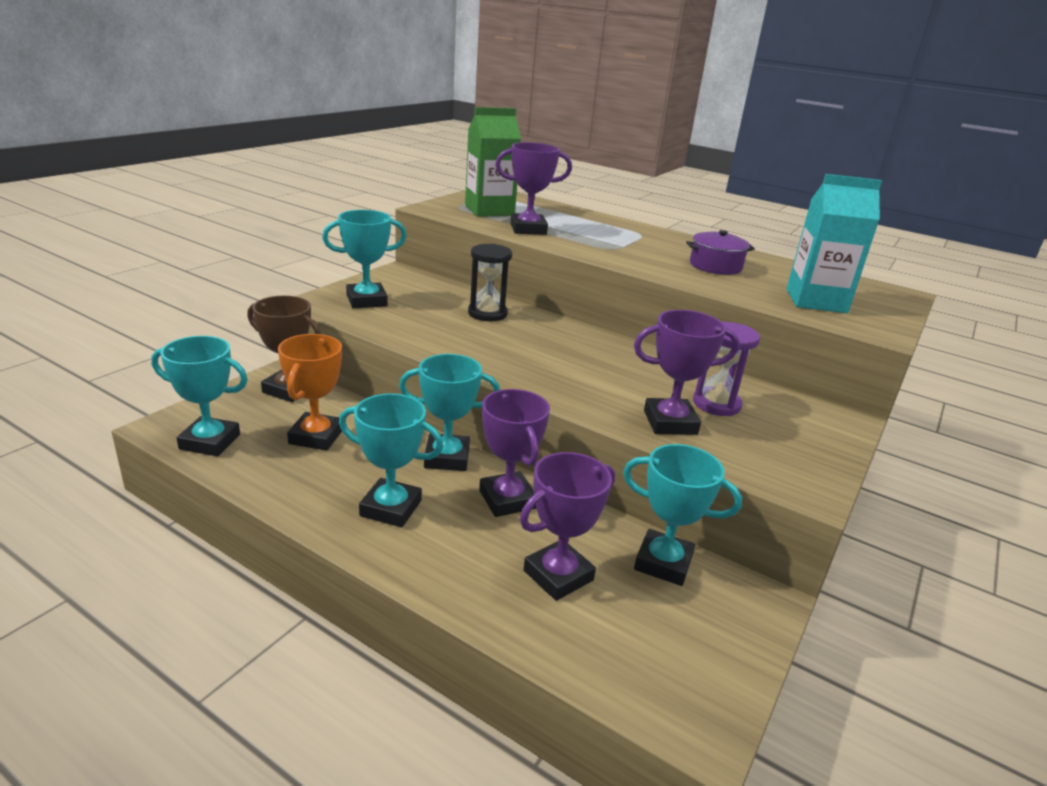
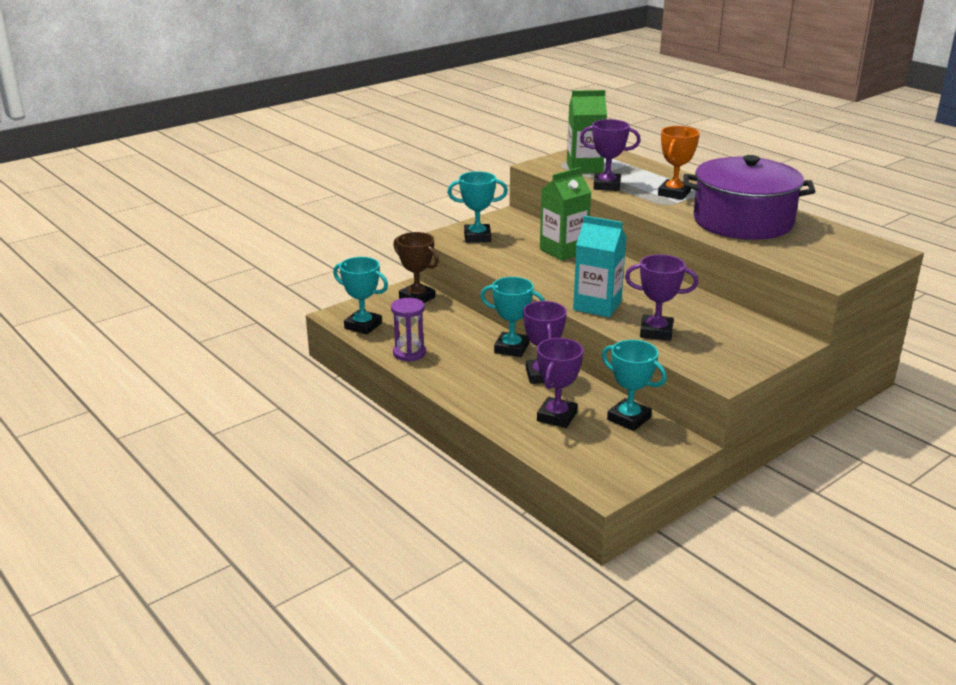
camera: 20 degrees right, 0 degrees up
orange trophy [278,334,342,451] -> orange trophy moved to [658,126,700,200]
turquoise trophy [339,393,444,527] -> none
black hourglass [468,244,512,321] -> green carton [540,167,591,261]
purple trophy [520,452,615,601] -> purple trophy turned 45 degrees counterclockwise [537,338,583,428]
purple pot [686,230,755,275] -> purple pot [683,155,816,240], size x2.36
purple hourglass [693,322,760,416] -> purple hourglass moved to [391,298,426,362]
turquoise carton [786,174,882,313] -> turquoise carton moved to [573,216,626,317]

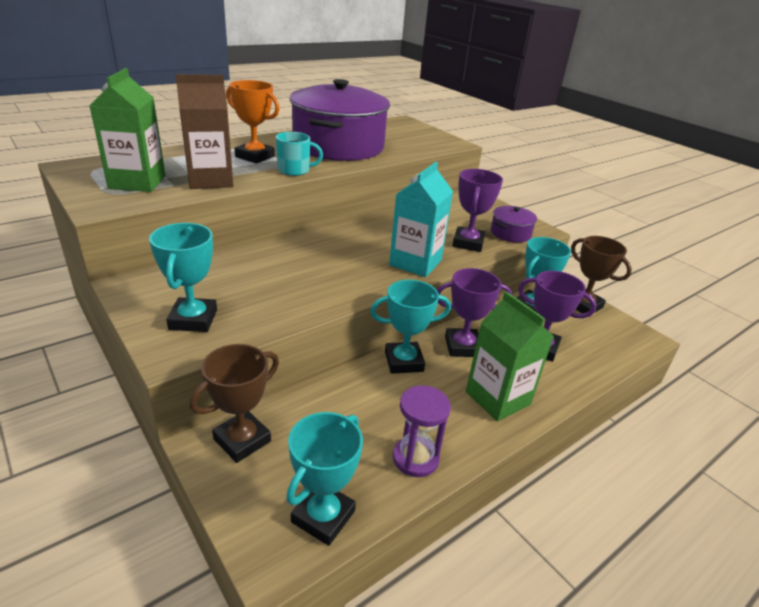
camera: 90 degrees left, 5 degrees up
turquoise trophy [480,277,545,357] -> turquoise trophy turned 60 degrees clockwise [370,280,451,374]
green carton [540,167,591,261] -> green carton moved to [466,291,554,421]
purple trophy [580,119,641,191] -> brown carton [175,74,233,189]
none -> turquoise mug [276,132,323,176]
none -> purple pot [491,206,537,243]
none -> brown trophy [571,236,632,314]

